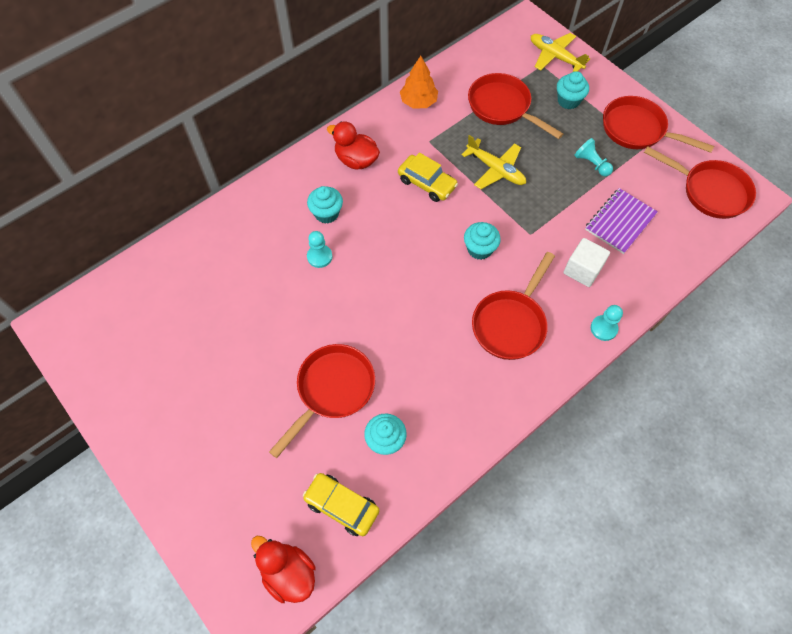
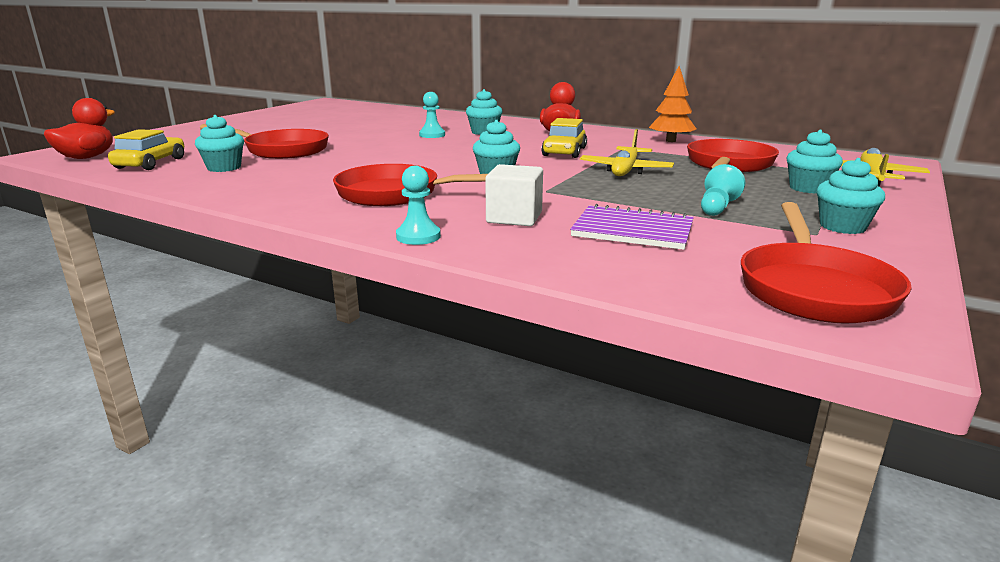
camera: 70 degrees right, 40 degrees down
red pan [603,96,714,153] -> turquoise cupcake [817,158,885,234]

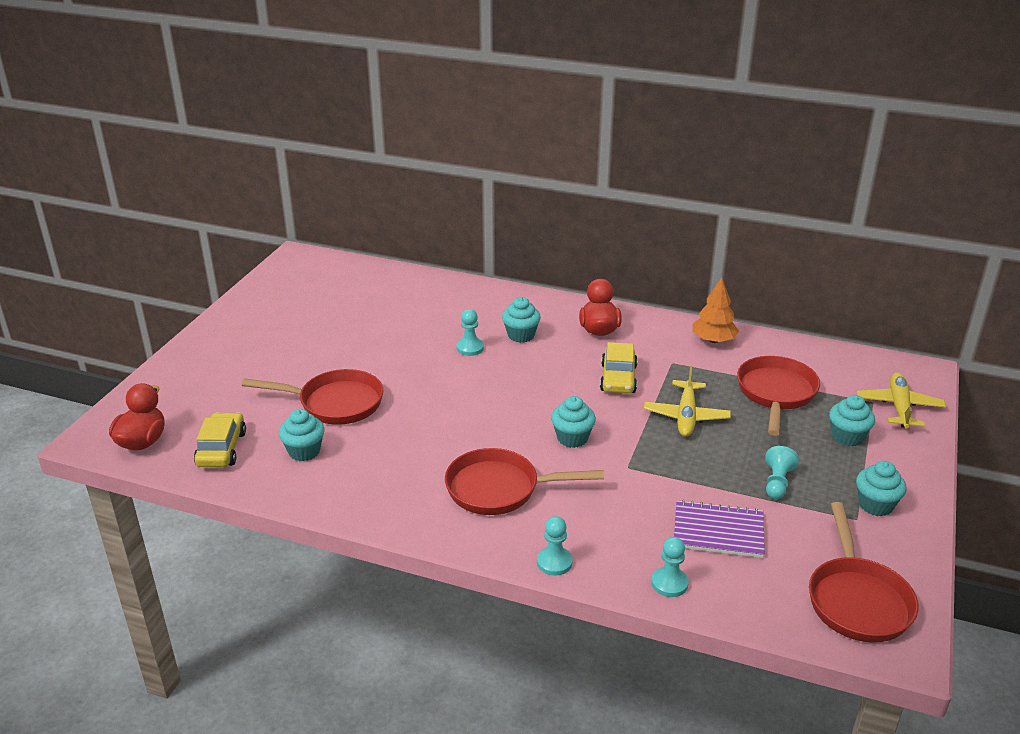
camera: 10 degrees left, 10 degrees up
white cube [485,164,543,226] -> none
none -> turquoise pawn [651,537,689,597]

